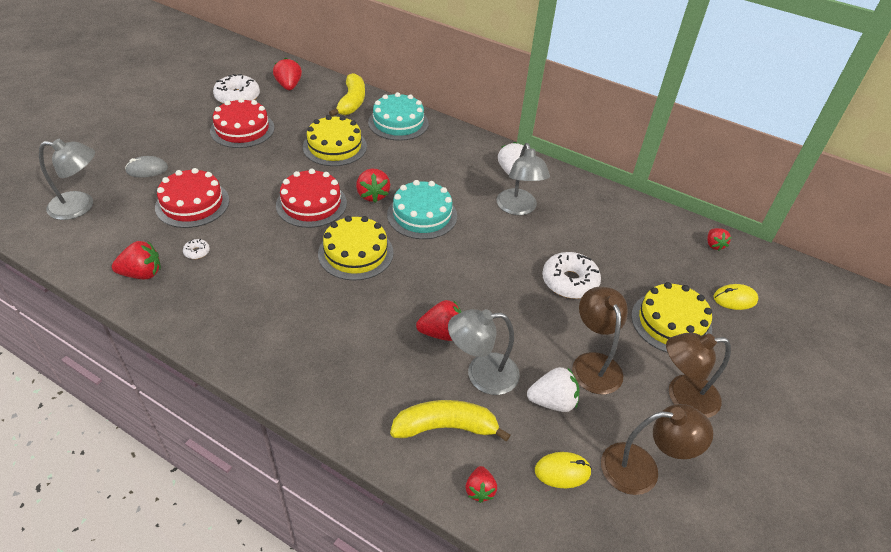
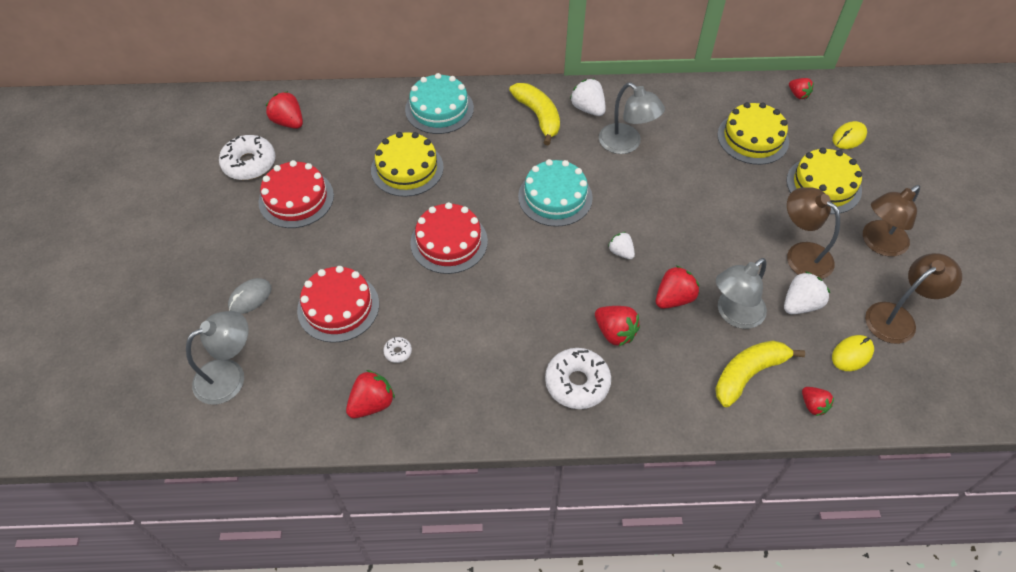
camera: 30 degrees left, 10 degrees up
yellow cake [318,216,393,281] -> yellow cake moved to [718,102,789,165]
yellow banana [329,73,365,117] -> yellow banana moved to [509,83,560,146]
red strawberry [356,169,390,203] -> red strawberry moved to [595,306,640,347]
white donut [542,252,601,299] -> white donut moved to [545,348,611,409]
none -> white strawberry [608,232,635,259]

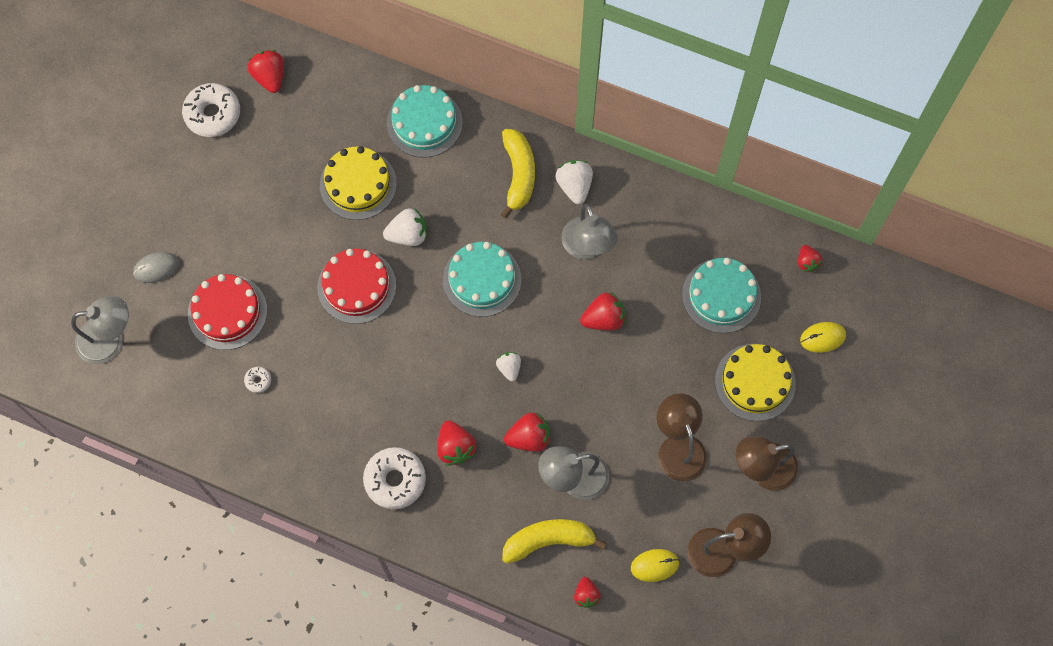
camera: 25 degrees right, 15 degrees up
red cake [259,160,334,228] -> none
red strawberry [346,370,395,418] -> red strawberry moved to [580,292,625,331]
yellow cake [718,102,789,165] -> turquoise cake [682,258,761,333]
white strawberry [784,271,830,314] -> white strawberry moved to [383,208,427,246]

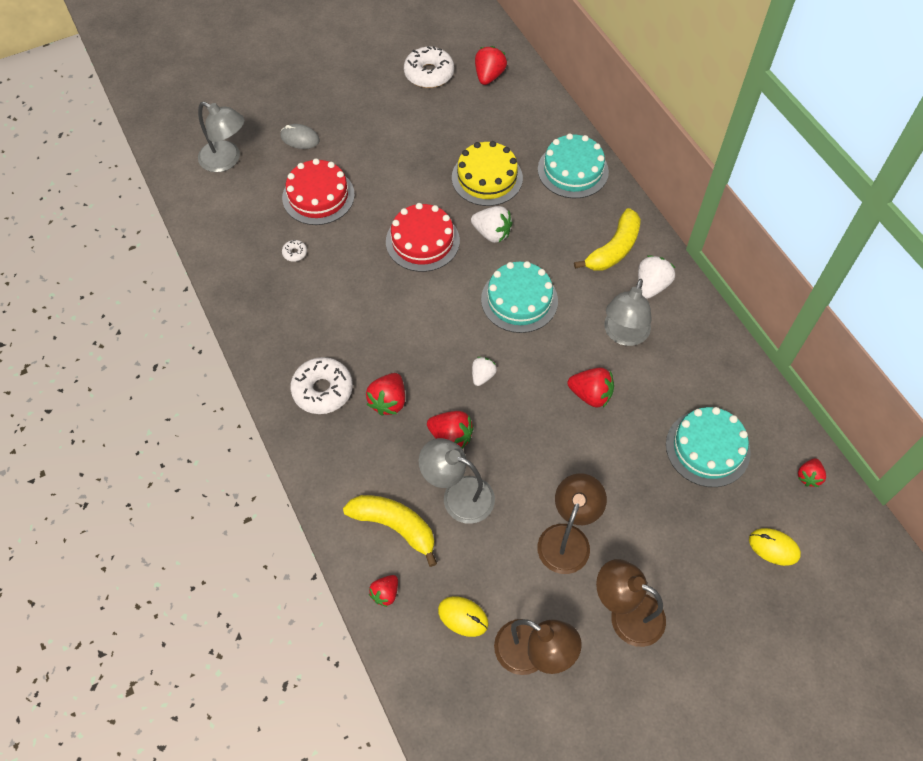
camera: 40 degrees right, 10 degrees down
yellow cake [715,344,796,421] -> none

